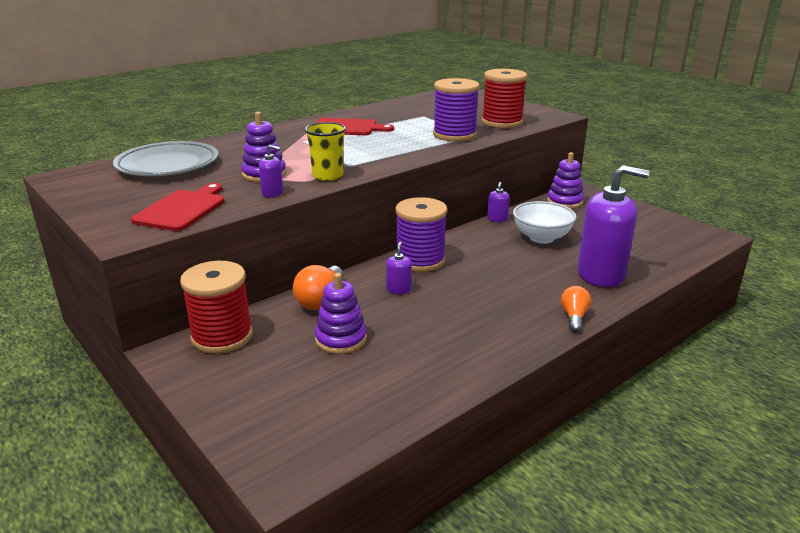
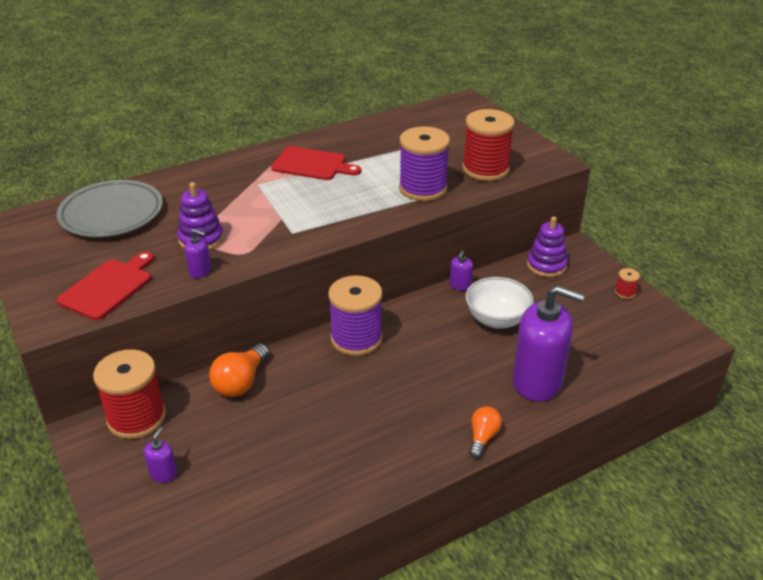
camera: 10 degrees right, 10 degrees up
yellow cup [305,122,346,181] -> none
purple stacking toy [315,273,367,354] -> none
purple soap dispenser [386,242,412,294] -> purple soap dispenser moved to [144,427,177,482]
none -> red spool [615,268,640,299]

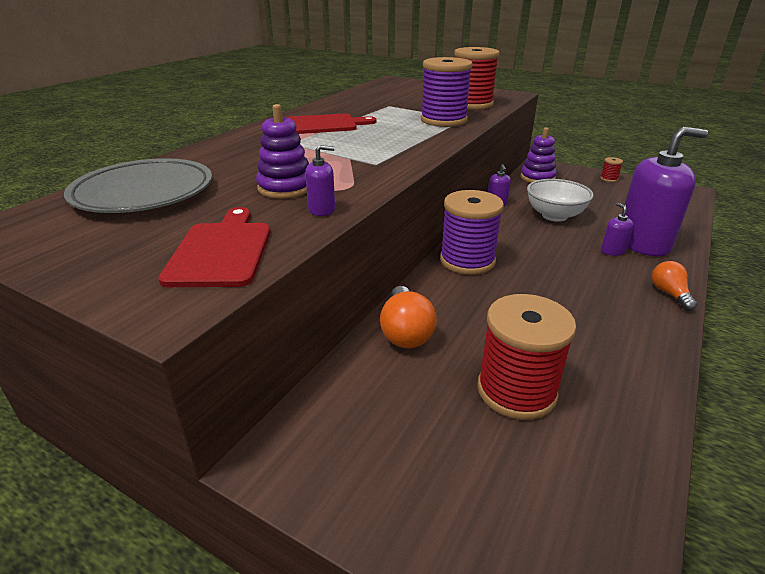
camera: 30 degrees left, 5 degrees down
red spool [93,349,166,439] -> red spool moved to [477,294,577,420]
purple soap dispenser [144,427,177,482] -> purple soap dispenser moved to [601,203,634,256]

